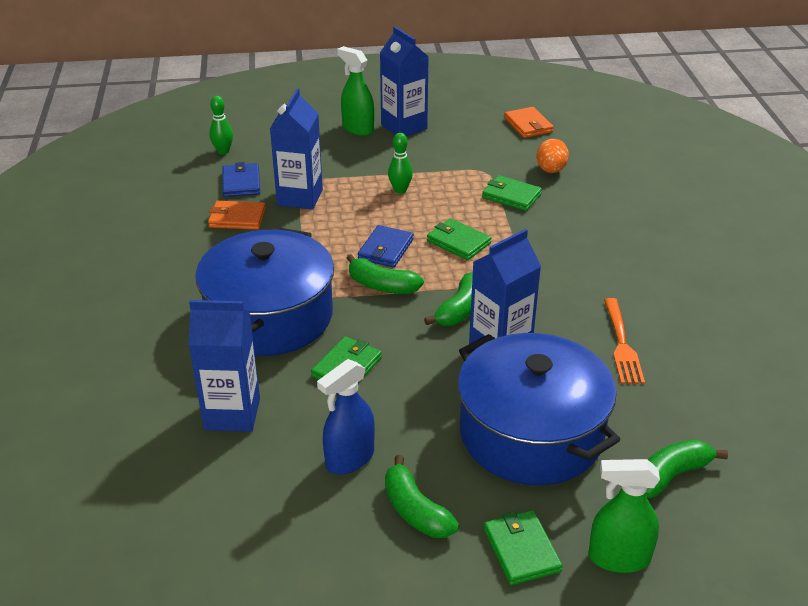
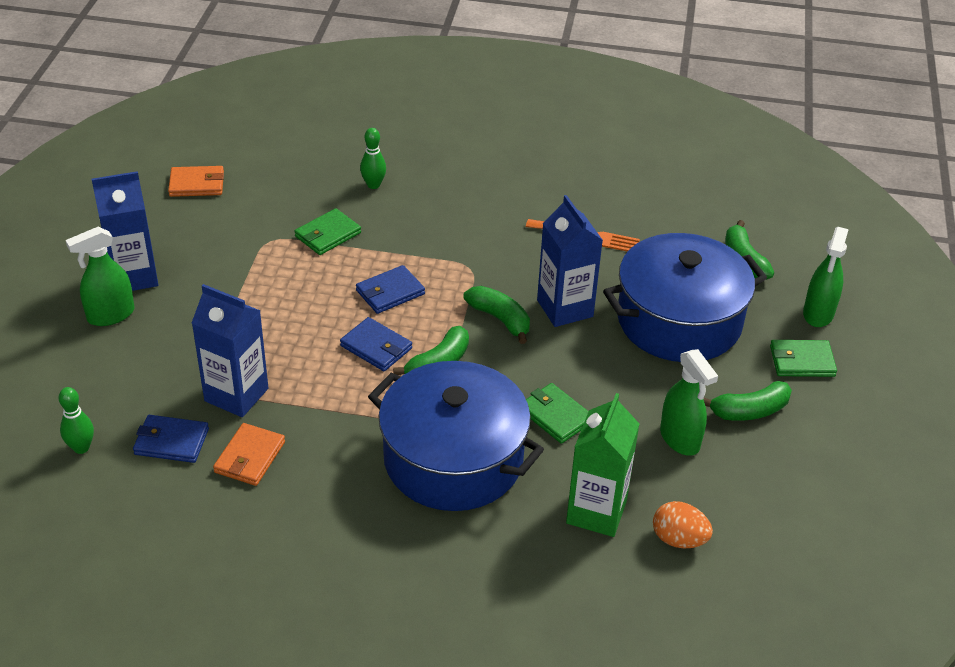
camera: 75 degrees left, 5 degrees up
blue carton [188,300,260,432] -> green carton [566,393,639,537]
blue spray bottle [317,359,375,475] -> green spray bottle [660,349,718,456]
green bowling pin [388,133,413,194] -> green bowling pin moved to [360,128,386,189]
green wallet [427,218,491,260] -> blue wallet [356,265,425,314]
orange egg [536,139,569,173] -> orange egg moved to [653,501,713,548]

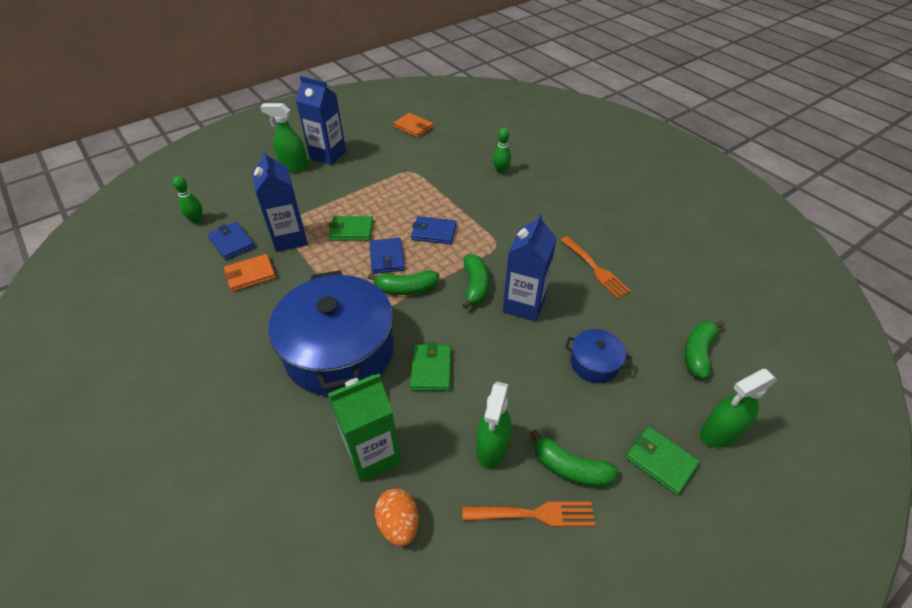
camera: 45 degrees right, 5 degrees up
green wallet [295,208,361,255] -> green wallet moved to [329,216,373,241]
blue pot [603,233,767,362] -> blue pot [565,329,632,383], size x0.44
none -> orange fork [462,502,595,527]

